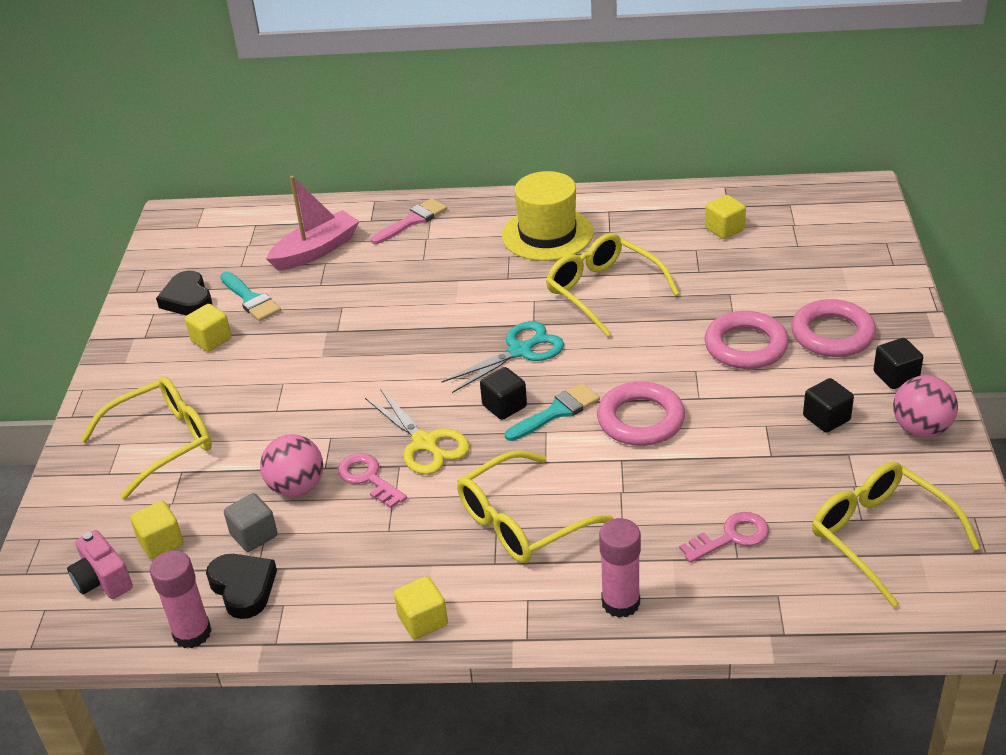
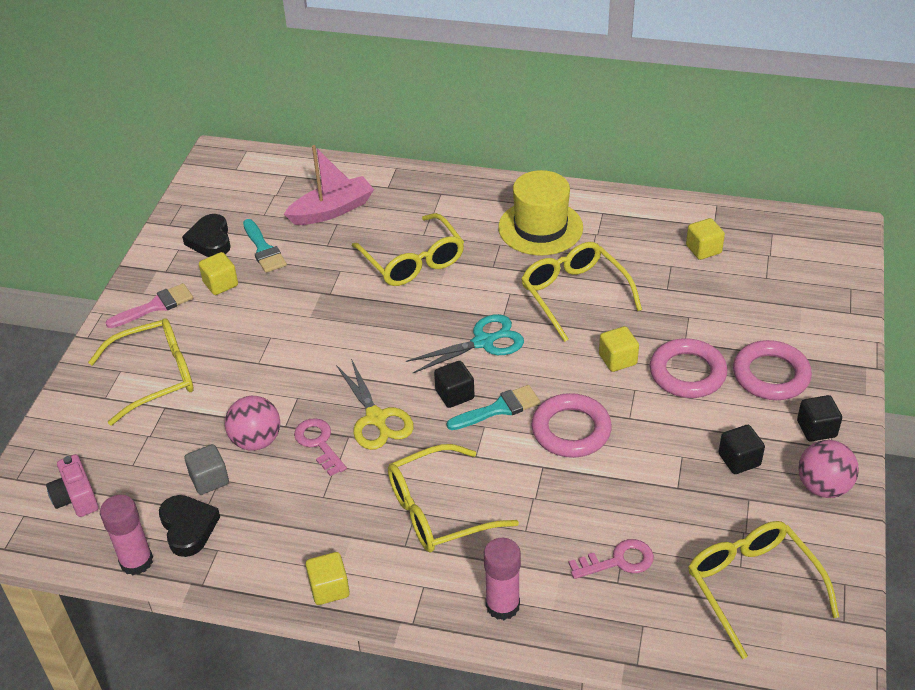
camera: 10 degrees right, 5 degrees up
yellow cube [130,501,183,559] -> yellow cube moved to [599,326,639,372]
pink brush [371,198,447,244] -> pink brush moved to [106,283,193,328]
none -> yellow glasses [352,213,464,286]

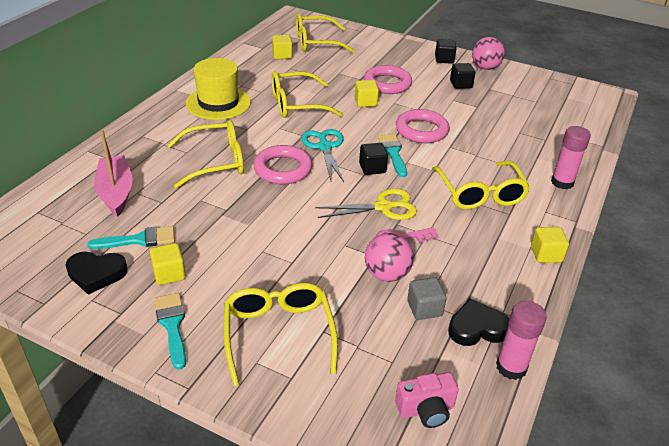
camera: 80 degrees left, 5 degrees down
pink brush [106,283,193,328] -> turquoise brush [155,293,186,370]
pink key [568,539,654,579] -> none
yellow glasses [688,521,839,659] -> yellow glasses moved to [296,14,355,53]
pink ring [733,340,812,400] -> pink ring moved to [253,145,312,184]

